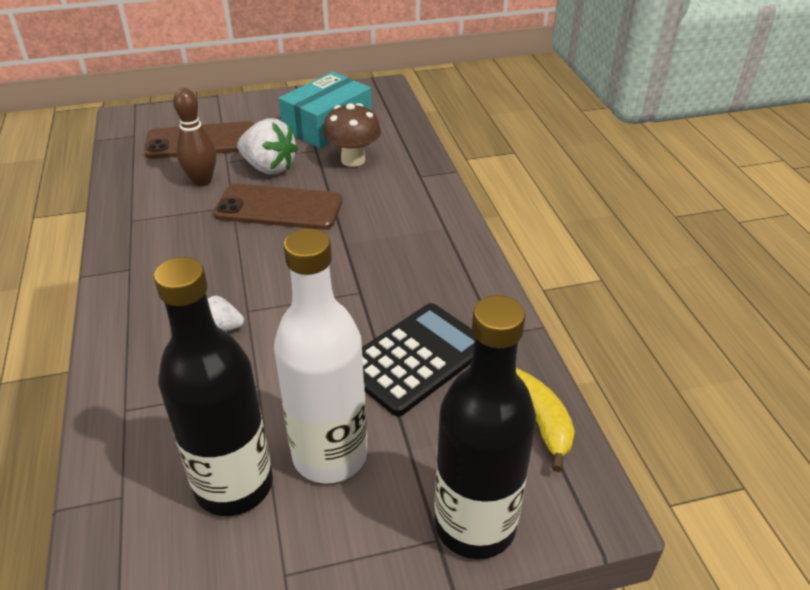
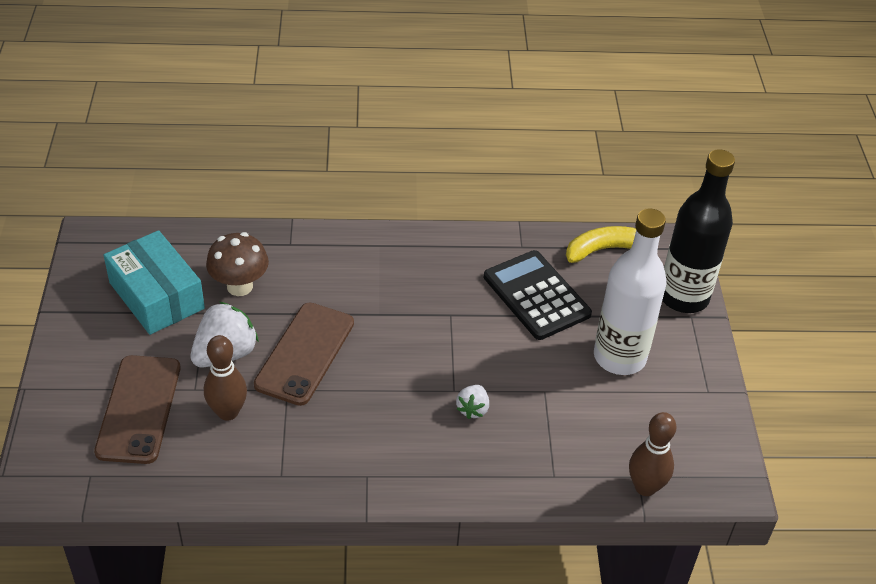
camera: 80 degrees left, 5 degrees up
black bottle [154,257,273,516] -> none
none -> brown bowling pin [629,412,677,496]

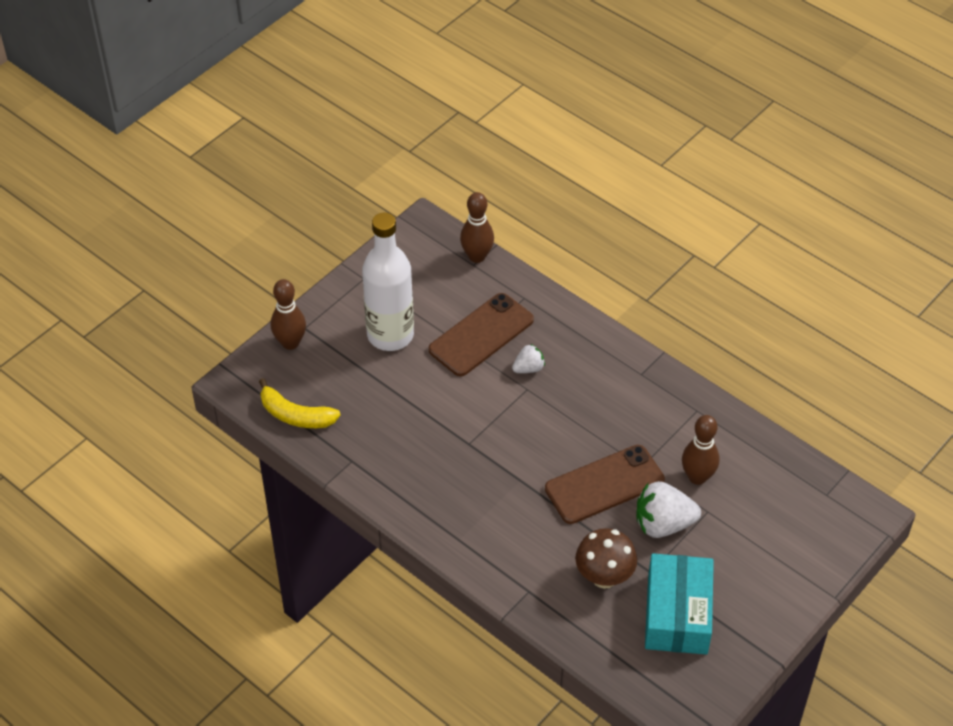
camera: 135 degrees left, 5 degrees up
brown phone [94,355,180,464] -> brown phone moved to [428,293,534,376]
black calculator [484,250,592,340] -> none
black bottle [662,149,735,313] -> brown bowling pin [271,279,306,350]

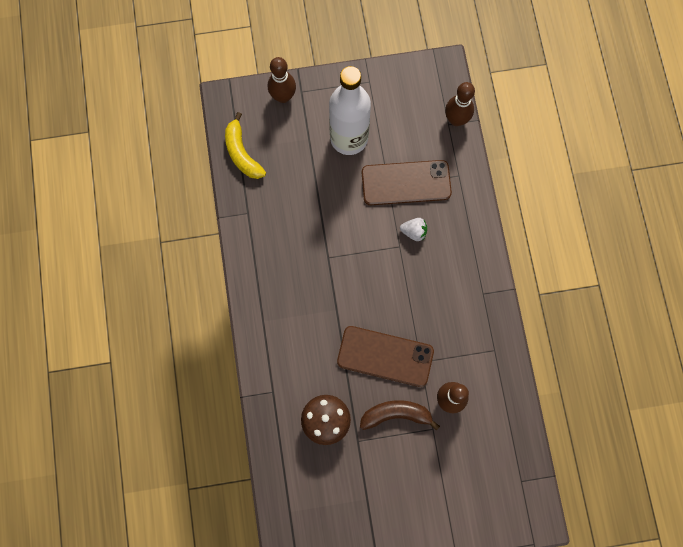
camera: 40 degrees right, 25 degrees up
white strawberry [636,481,701,538] -> brown banana [360,400,440,431]
turquoise box [645,553,714,655] -> none

